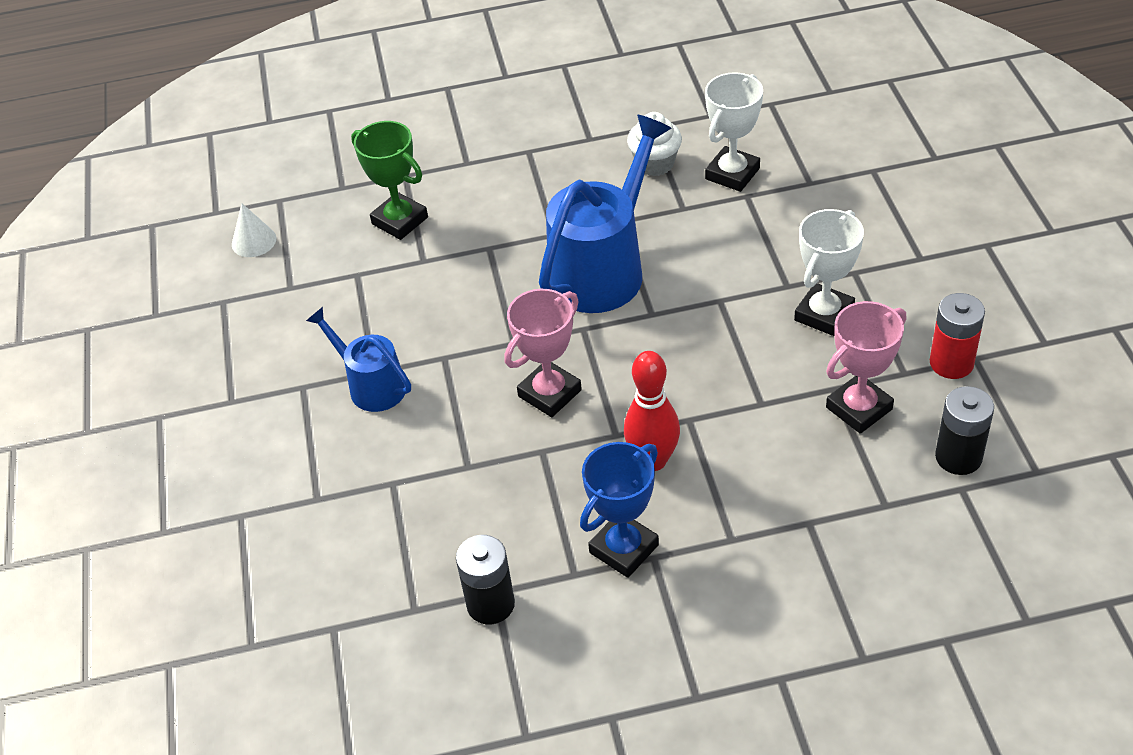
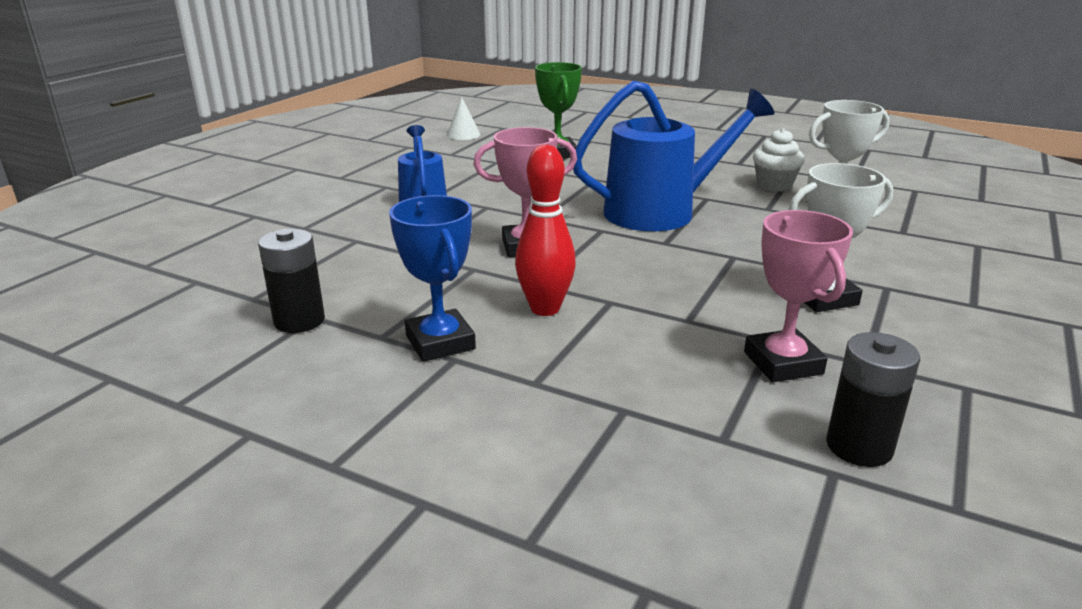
camera: 35 degrees right, 20 degrees down
blue trophy [580,442,659,578] -> blue trophy turned 75 degrees clockwise [389,195,476,362]
pink trophy [826,301,906,434] -> pink trophy turned 75 degrees clockwise [744,210,853,382]
red battery [930,293,985,379] -> none

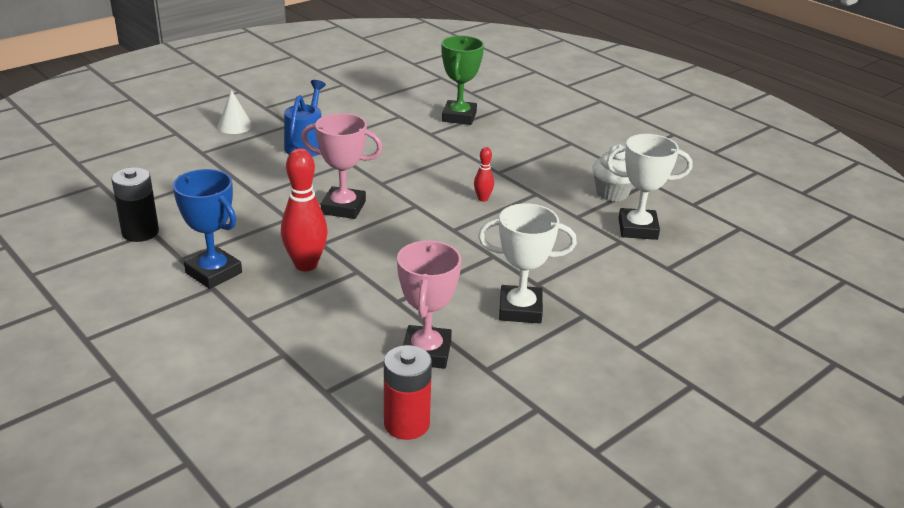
camera: 20 degrees right, 5 degrees up
blue trophy [389,195,476,362] -> blue trophy turned 45 degrees counterclockwise [173,169,242,289]
white cone [447,96,480,140] -> white cone moved to [218,90,253,134]
blue watering can [573,81,774,231] -> red bowling pin [474,147,494,202]
black battery [826,332,920,467] -> red battery [384,345,432,440]

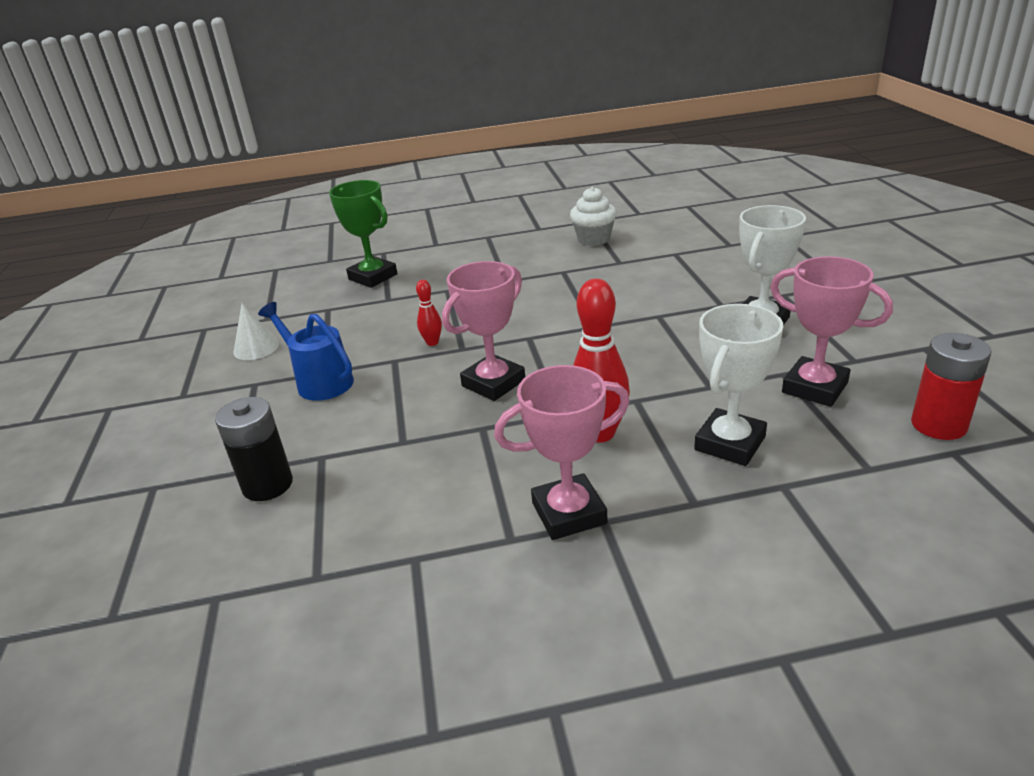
camera: 55 degrees left, 0 degrees up
black battery [111,167,159,242] -> black battery moved to [215,397,293,501]
blue trophy [173,169,242,289] -> pink trophy [494,365,630,540]
white cone [218,90,253,134] -> white cone moved to [234,303,279,360]
red bowling pin [474,147,494,202] -> red bowling pin moved to [416,280,442,346]
white trophy [606,134,692,240] -> white trophy moved to [694,304,783,466]

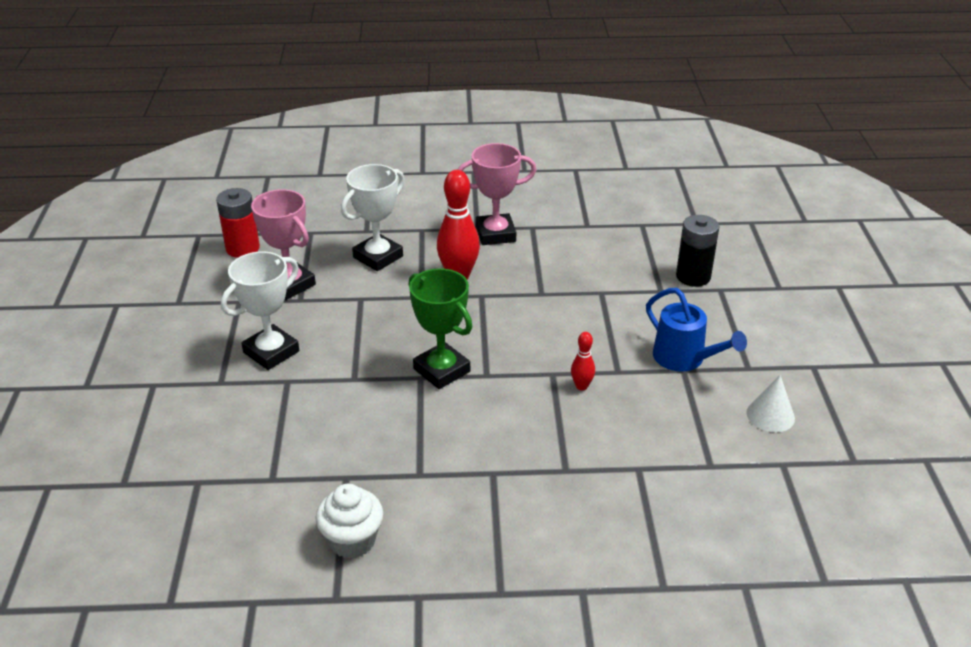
camera: 175 degrees left, 5 degrees up
green trophy [329,180,397,288] -> green trophy moved to [409,268,472,389]
pink trophy [442,261,525,401] -> none

